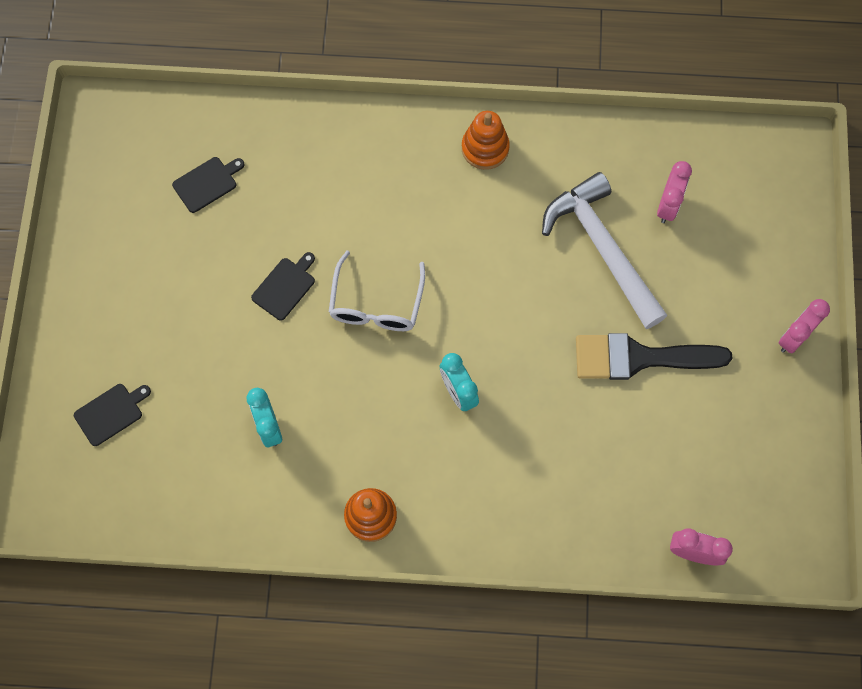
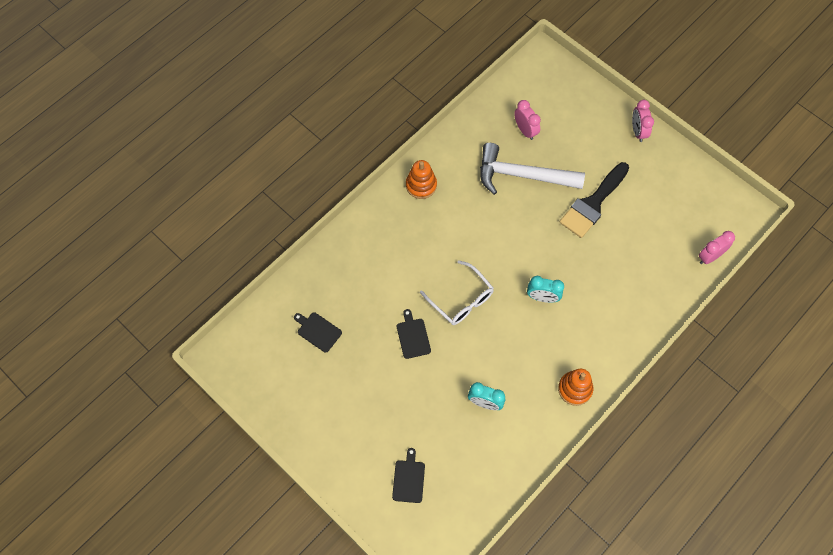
camera: 50 degrees left, 5 degrees down
black cutting board [172,157,244,213] -> black cutting board turned 60 degrees counterclockwise [294,312,342,353]

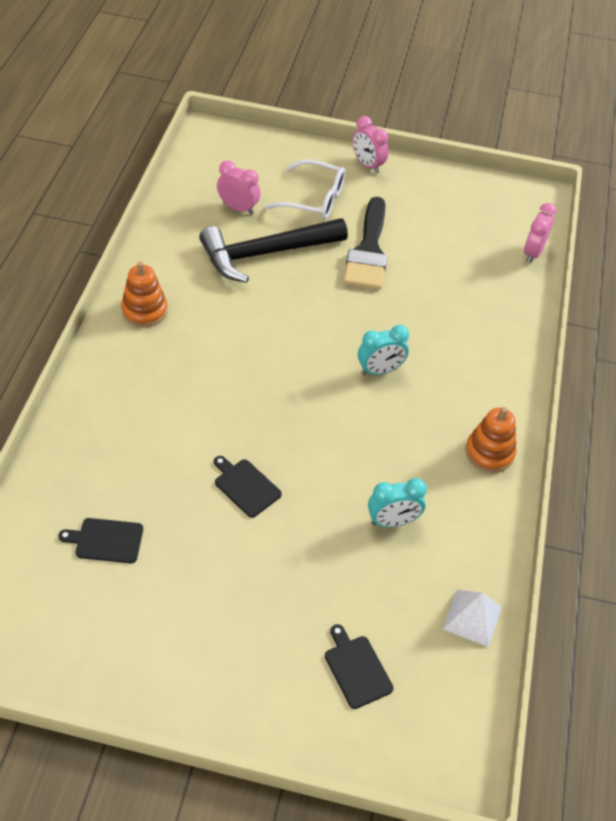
camera: 35 degrees left, 15 degrees down
white glasses [420,260,494,325] -> white glasses moved to [264,159,345,220]
white hammer [480,143,585,195] -> black hammer [199,218,348,283]
none -> white pyramid [443,590,502,647]

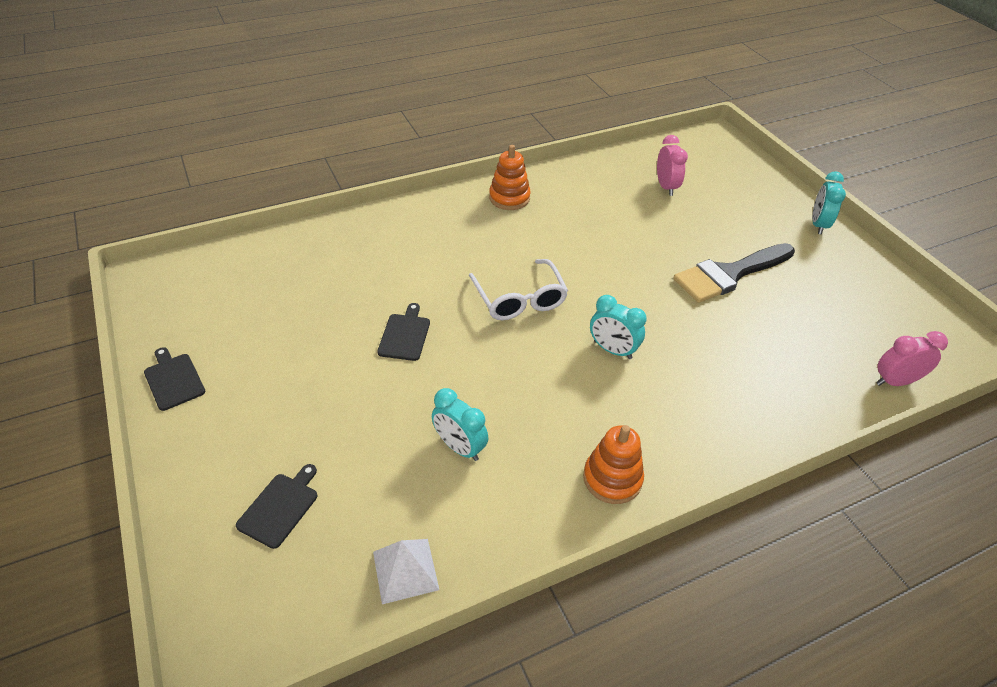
camera: 55 degrees right, 5 degrees down
black cutting board [58,518,143,563] -> black cutting board moved to [144,347,205,411]
black hammer [199,218,348,283] -> none
white glasses [264,159,345,220] -> white glasses moved to [469,259,568,320]
pink clock [352,116,388,174] -> turquoise clock [812,172,846,234]

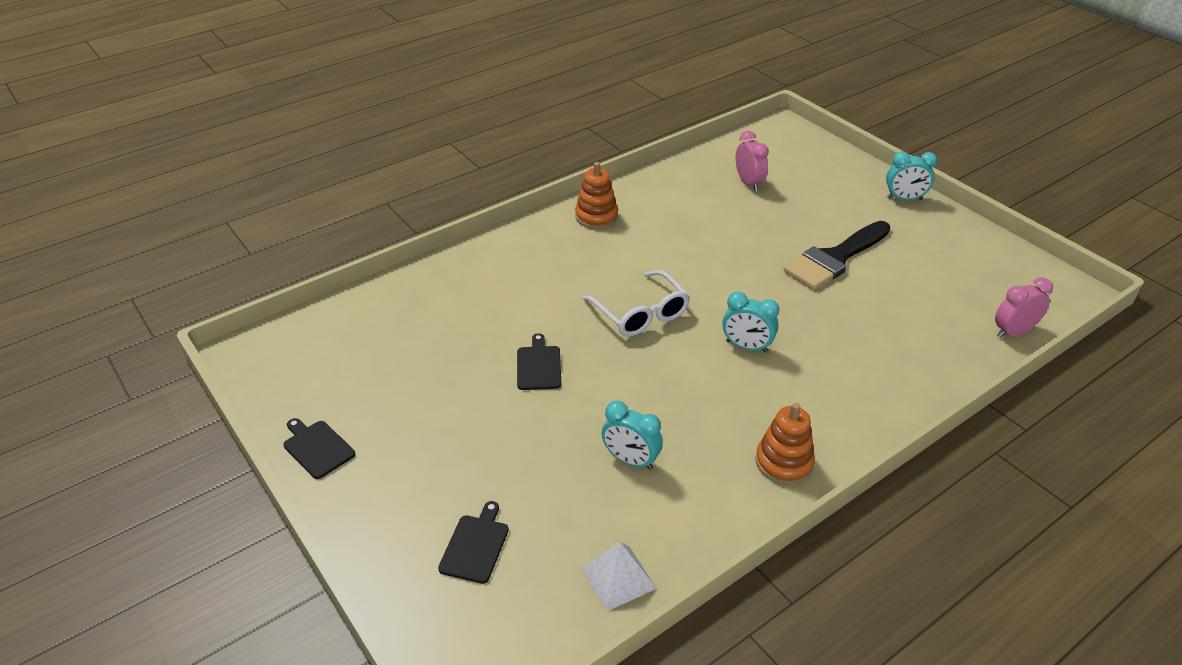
camera: 10 degrees left, 5 degrees down
turquoise clock [812,172,846,234] -> turquoise clock turned 90 degrees counterclockwise [886,151,937,200]

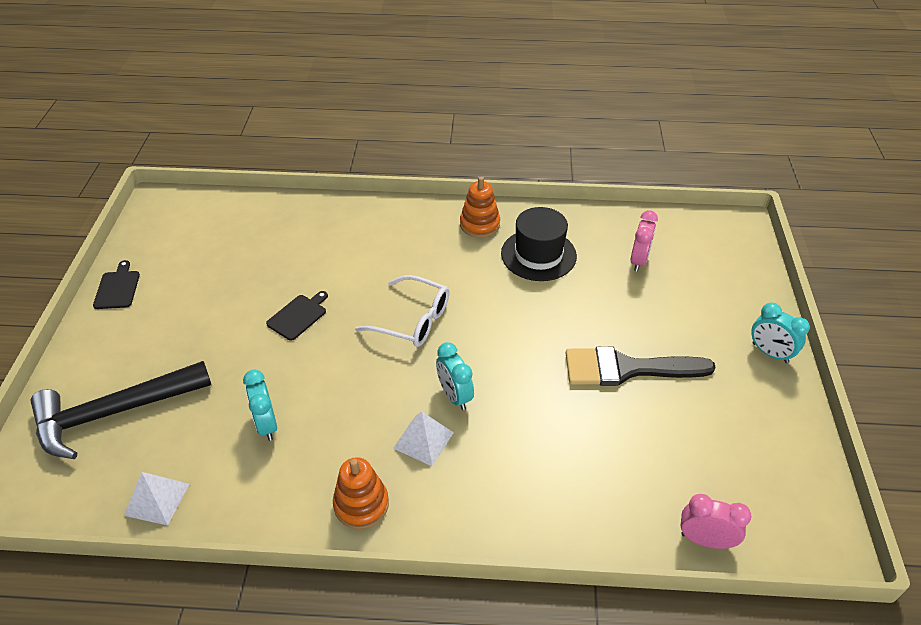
camera: 40 degrees right, 5 degrees up
black cutting board [438,501,509,584] -> black hammer [31,361,211,459]
white glasses [582,270,690,336] -> white glasses turned 75 degrees counterclockwise [355,275,449,347]
none -> white pyramid [393,412,454,466]
none -> black hat [501,207,577,281]

